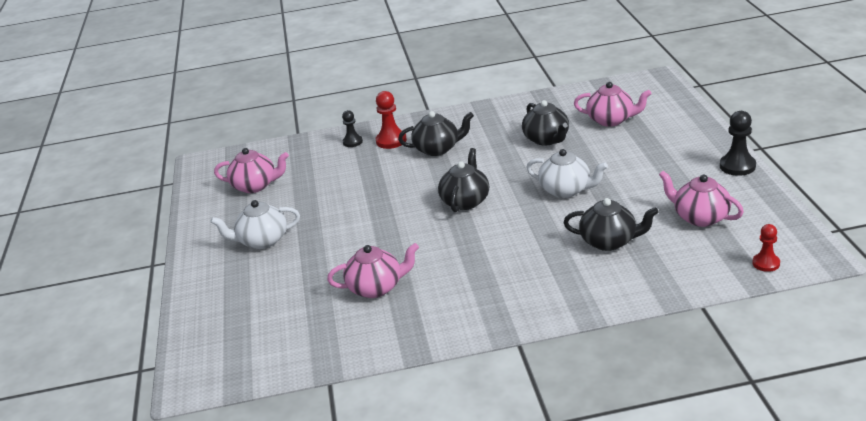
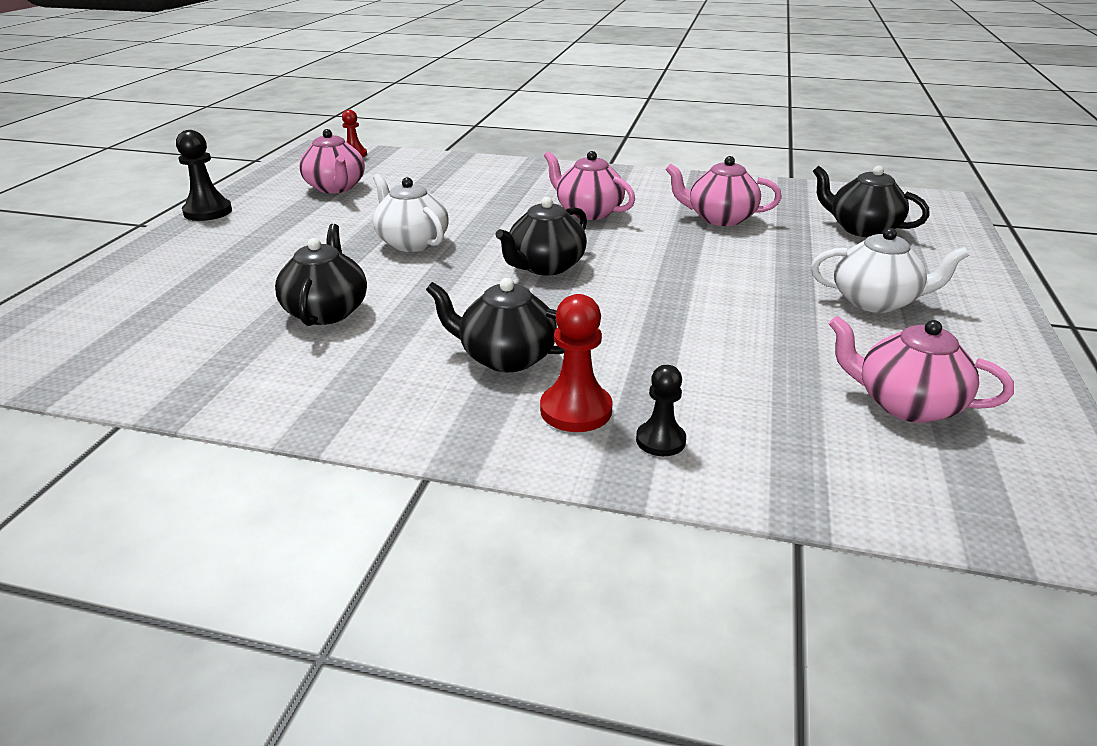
camera: 160 degrees left, 0 degrees up
black teapot [563,198,659,251] -> black teapot moved to [813,165,930,237]
pink teapot [574,82,652,127] -> pink teapot moved to [544,151,635,220]

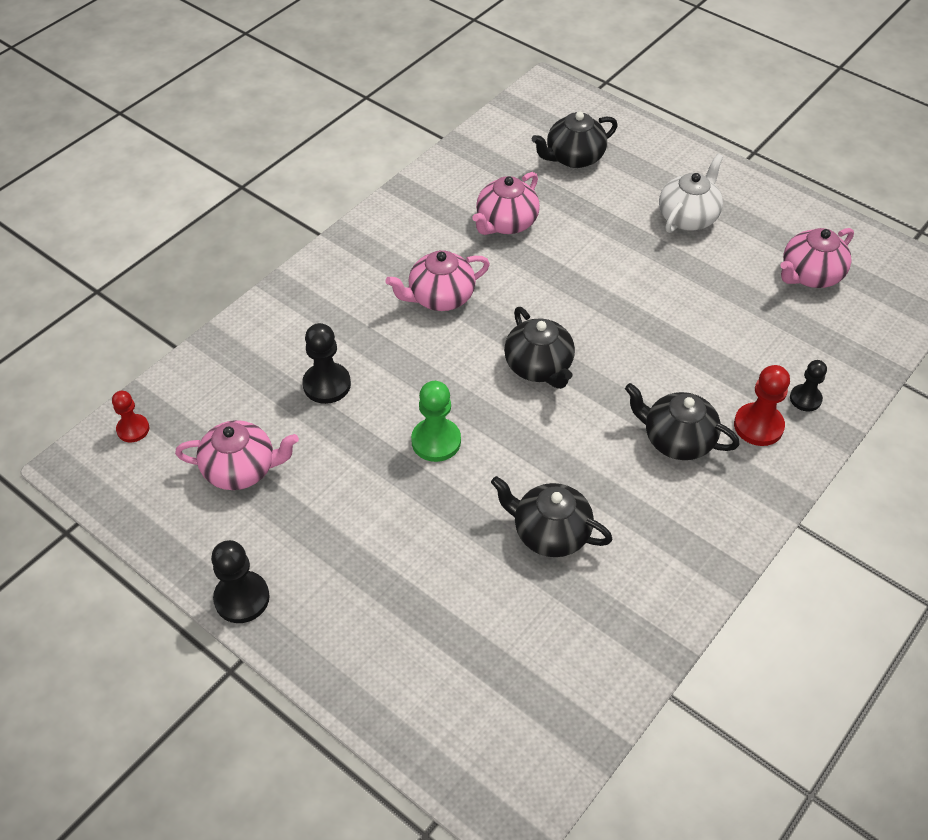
camera: 65 degrees left, 20 degrees up
white teapot [373,174,449,252] -> green pawn [411,381,461,462]
black teapot [426,278,565,372] -> black teapot turned 75 degrees clockwise [625,383,739,460]
none -> black pawn [302,323,351,404]

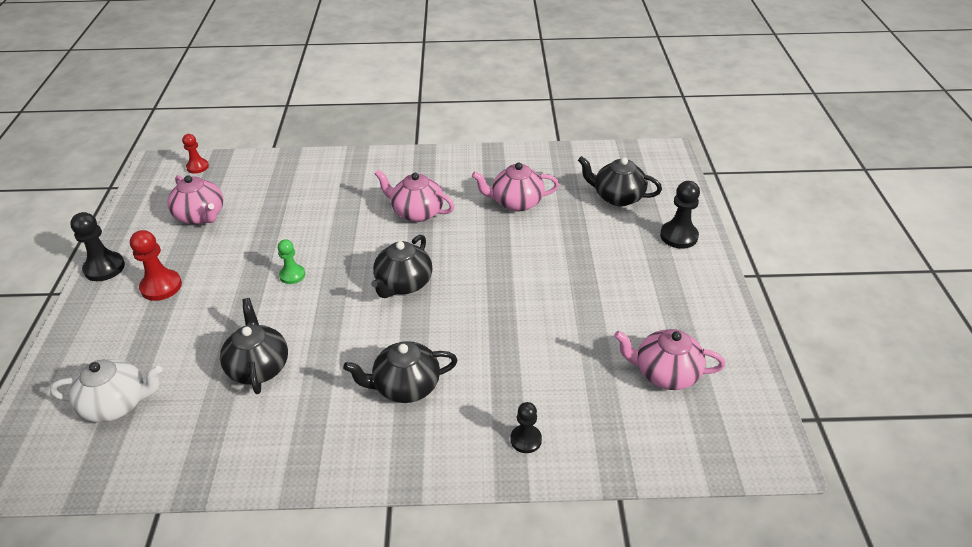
camera: 50 degrees right, 10 degrees down
black pawn [302,323,351,404] -> black pawn moved to [660,181,700,249]
green pawn [411,381,461,462] -> green pawn [278,239,305,284], size x0.65
black teapot [625,383,739,460] -> black teapot turned 90 degrees counterclockwise [343,341,458,403]
white teapot [659,154,723,233] -> white teapot moved to [50,359,162,422]
red pawn [734,365,790,446] -> red pawn moved to [130,230,182,301]

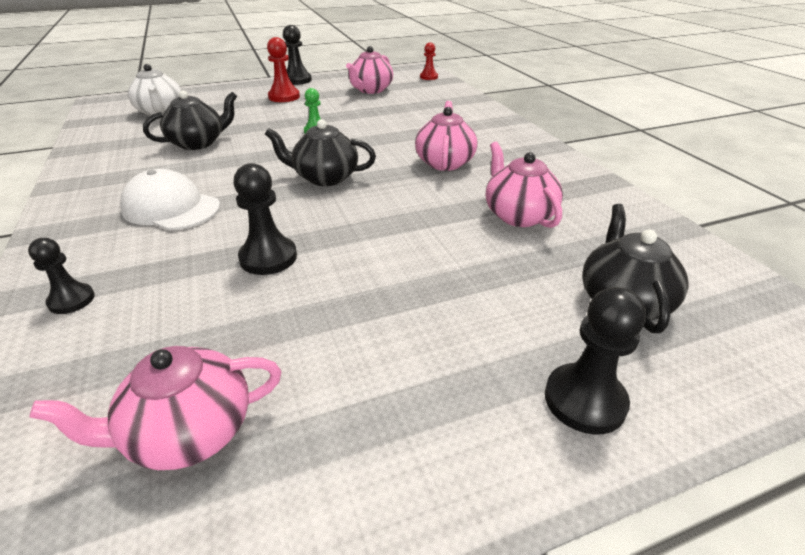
camera: 70 degrees right, 5 degrees down
black teapot [343,341,458,403] -> white cap [120,169,220,230]
pink teapot [614,329,725,390] -> pink teapot turned 105 degrees counterclockwise [29,346,281,470]
none -> black pawn [233,163,297,275]

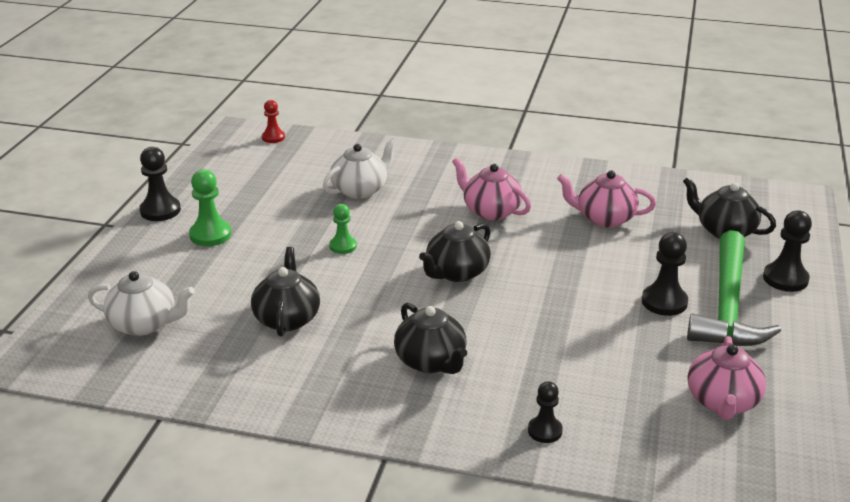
camera: 55 degrees left, 5 degrees down
white cap [120,169,220,230] -> black teapot [394,303,467,374]
black pawn [233,163,297,275] -> black pawn moved to [642,232,688,316]
red pawn [267,37,300,102] -> green pawn [189,169,231,246]
pink teapot [346,46,393,94] -> none
none -> white teapot [323,138,397,199]
none -> green hammer [687,230,781,346]

